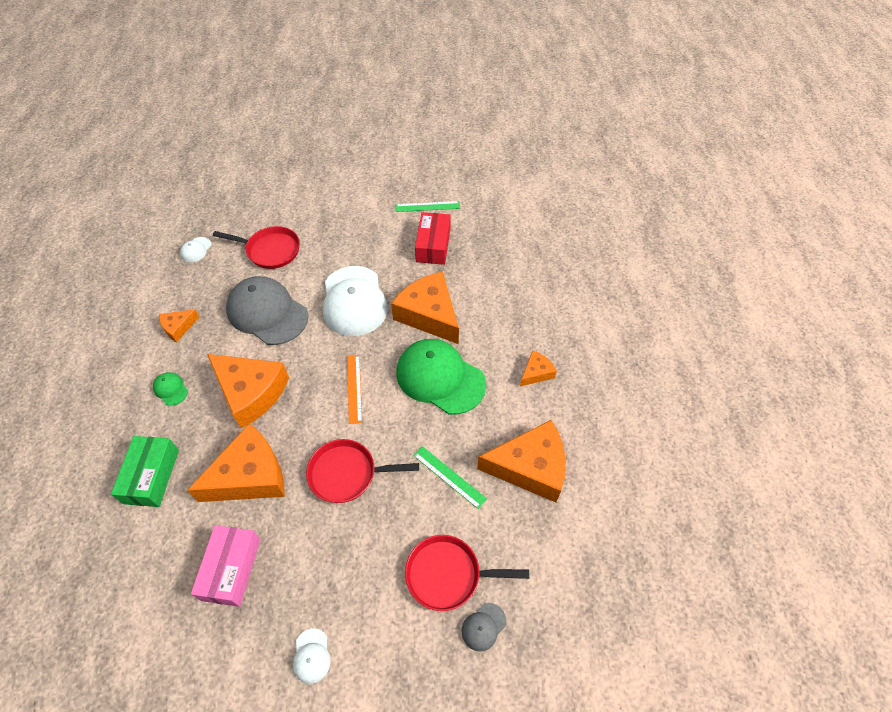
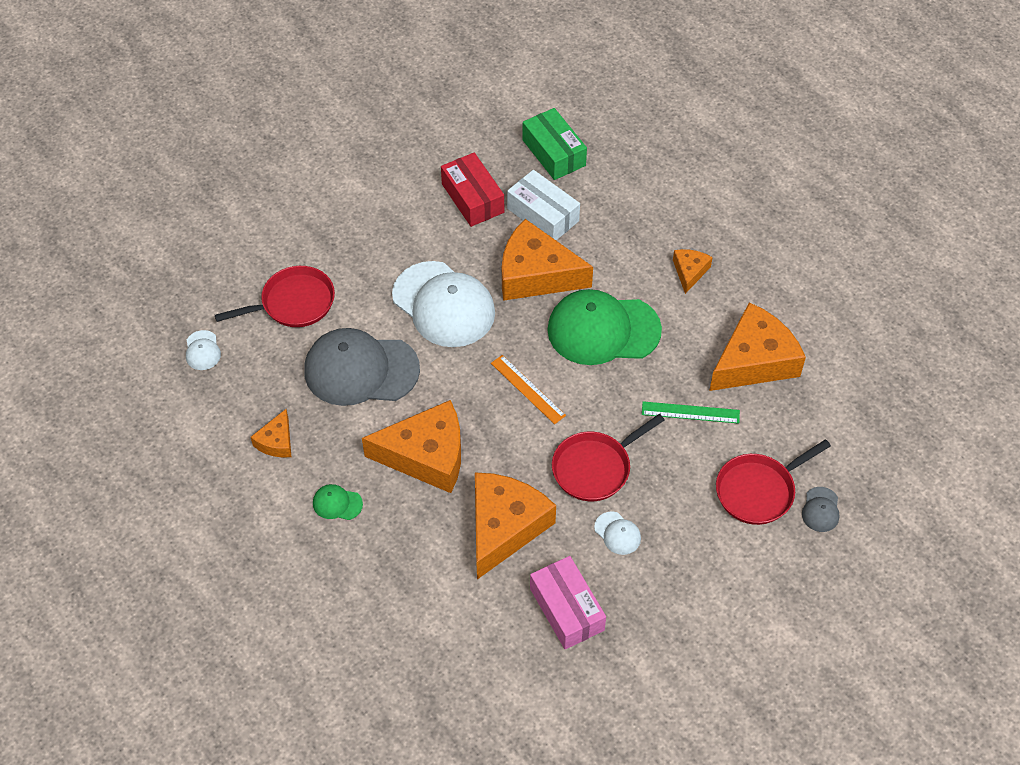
camera: 35 degrees left, 0 degrees up
green box [111,436,179,507] -> green box moved to [522,108,587,180]
white cap [293,628,331,684] -> white cap moved to [594,511,641,555]
green ruler [396,201,460,212] -> none
none -> white box [507,170,580,240]

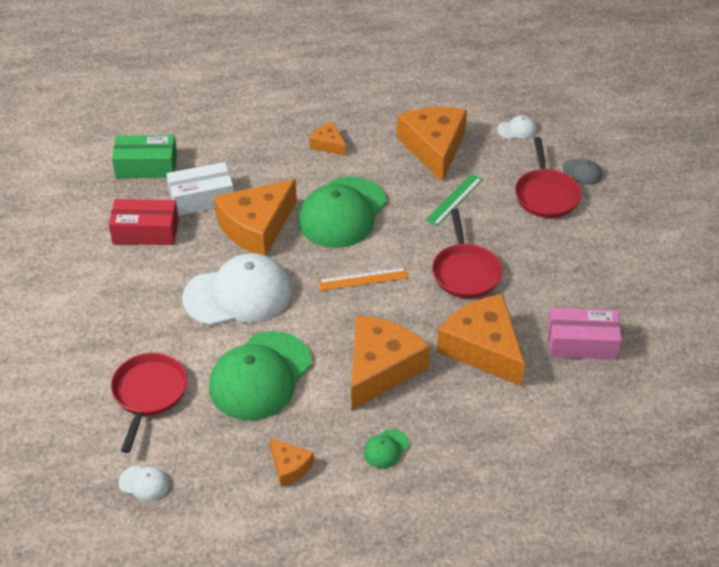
camera: 60 degrees left, 10 degrees down
grey cap [304,328,420,406] -> green cap [209,331,311,421]
white cap [594,511,641,555] -> white cap moved to [497,115,537,139]

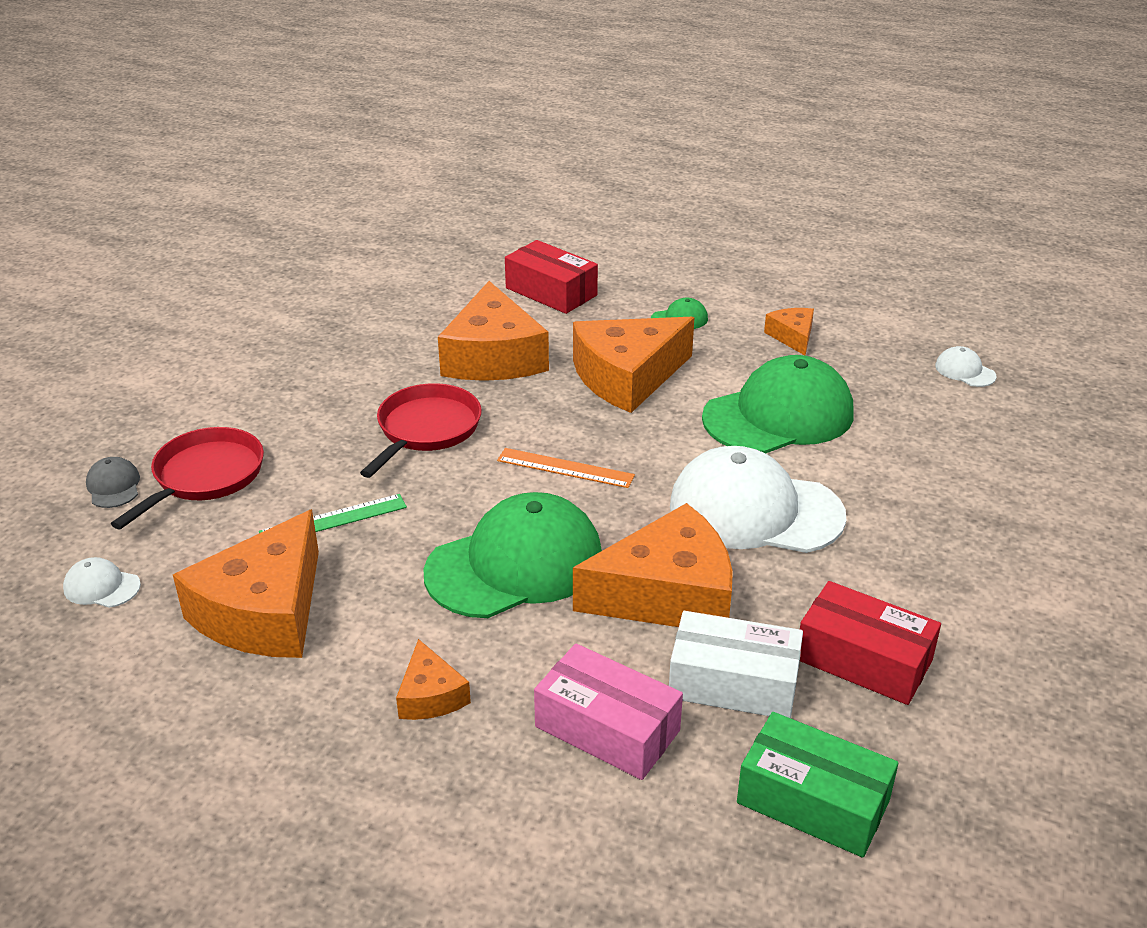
camera: 150 degrees left, 10 degrees down
red pan [111,353,187,453] -> none
pink box [548,308,622,360] -> pink box moved to [534,643,683,780]
none -> red box [505,240,598,314]

